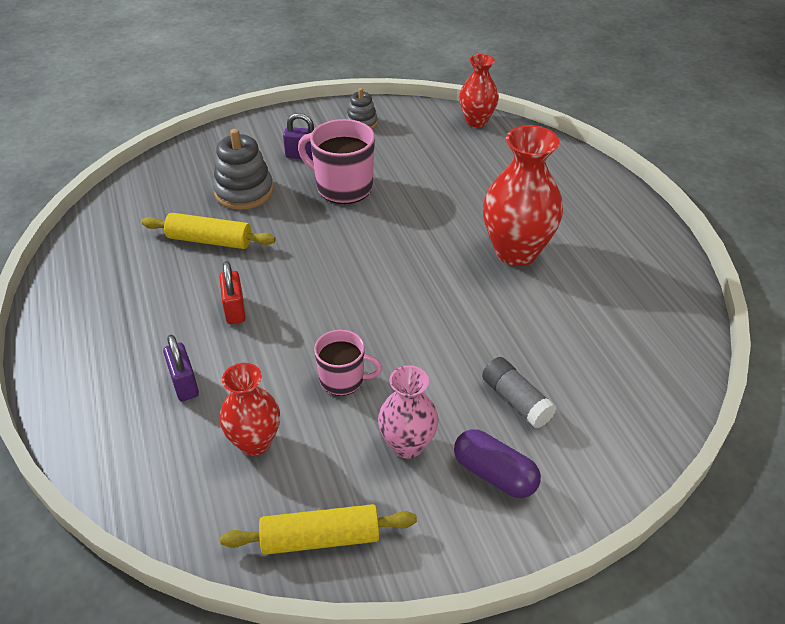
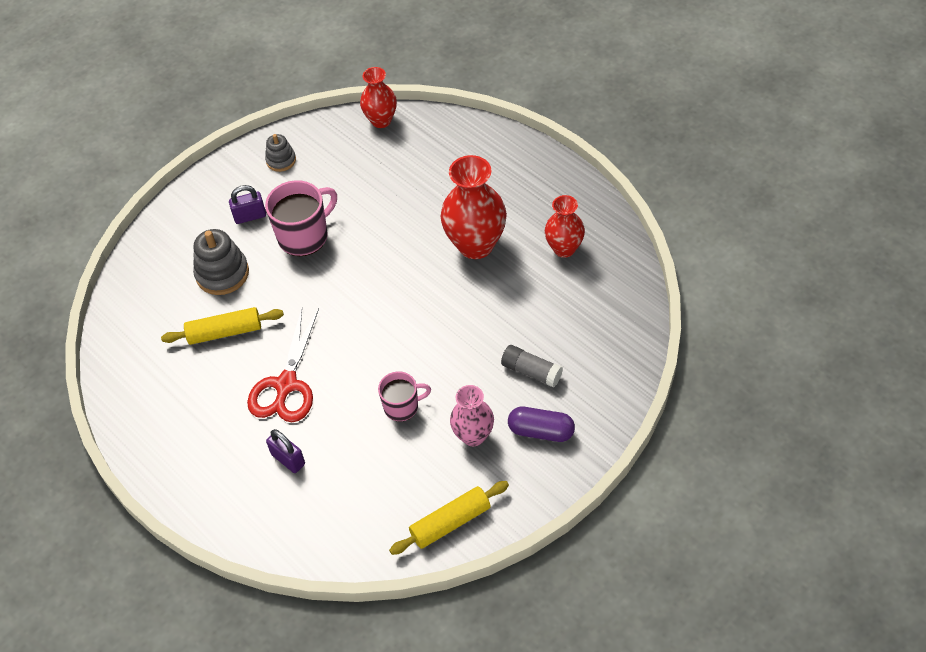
camera: 20 degrees left, 10 degrees up
red vase [219,363,280,456] -> red vase moved to [545,195,585,258]
red padlock [220,261,246,324] -> red scissors [247,308,319,422]
pink mug [298,119,375,204] -> pink mug turned 135 degrees clockwise [265,180,337,256]

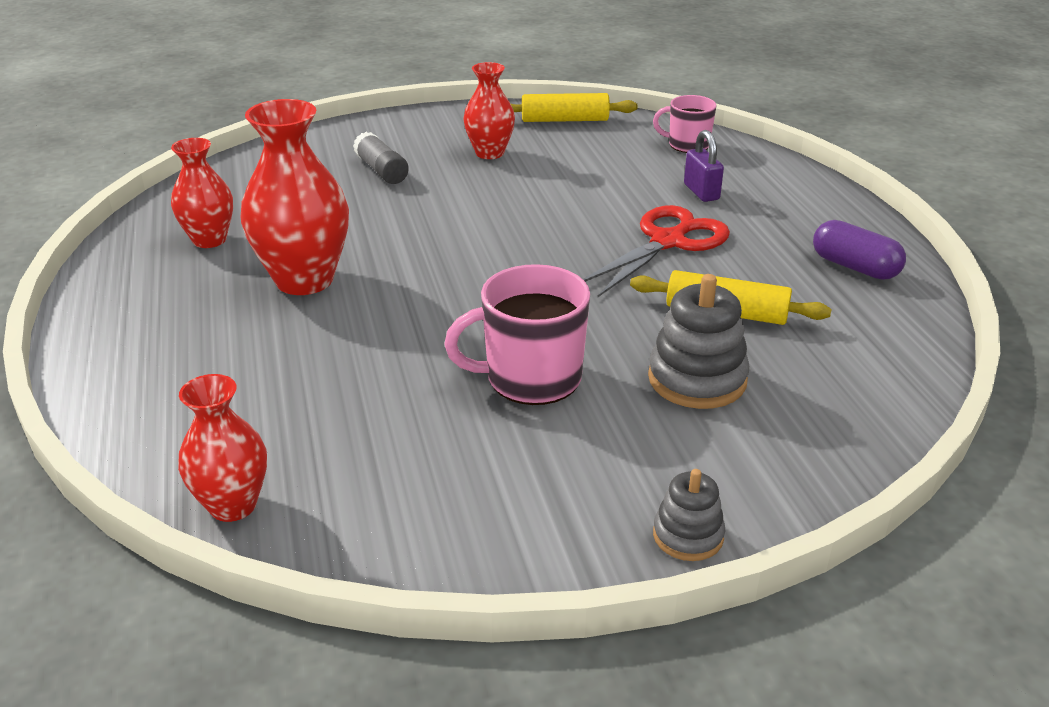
camera: 155 degrees left, 20 degrees down
purple padlock [229,185,266,224] -> none
grey stacking toy [265,134,296,172] -> grey stacking toy moved to [653,469,725,561]
pink mug [378,371,431,422] -> pink mug moved to [653,95,716,153]
pink vase [450,385,494,446] -> red vase [463,62,515,159]
purple capsule [508,407,575,442] -> purple capsule moved to [813,220,906,280]

